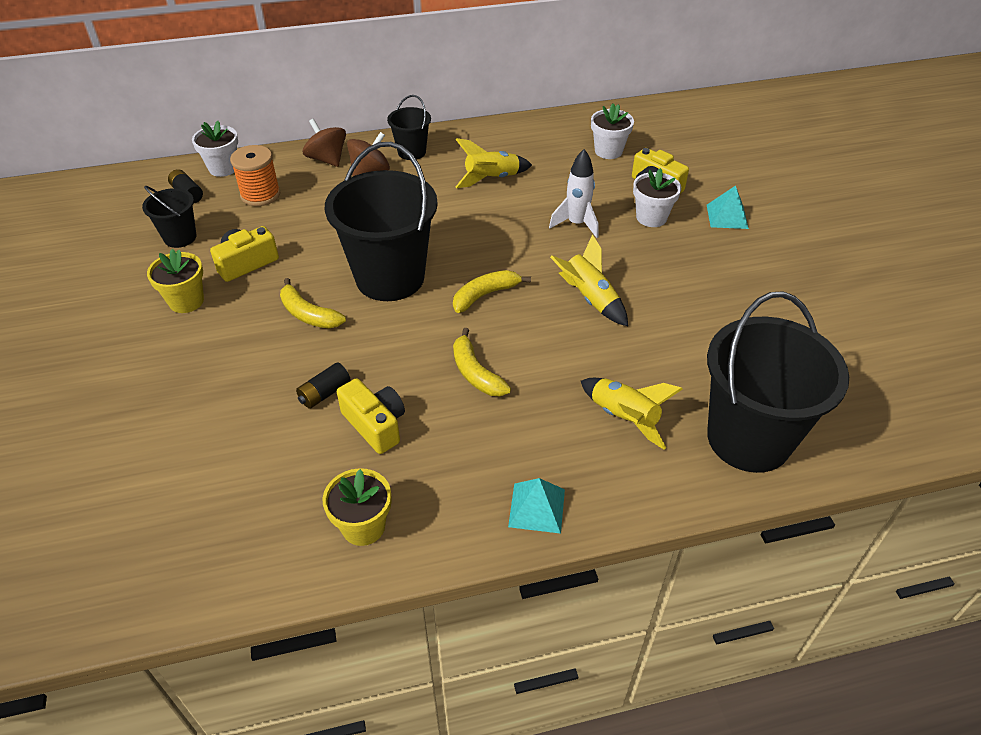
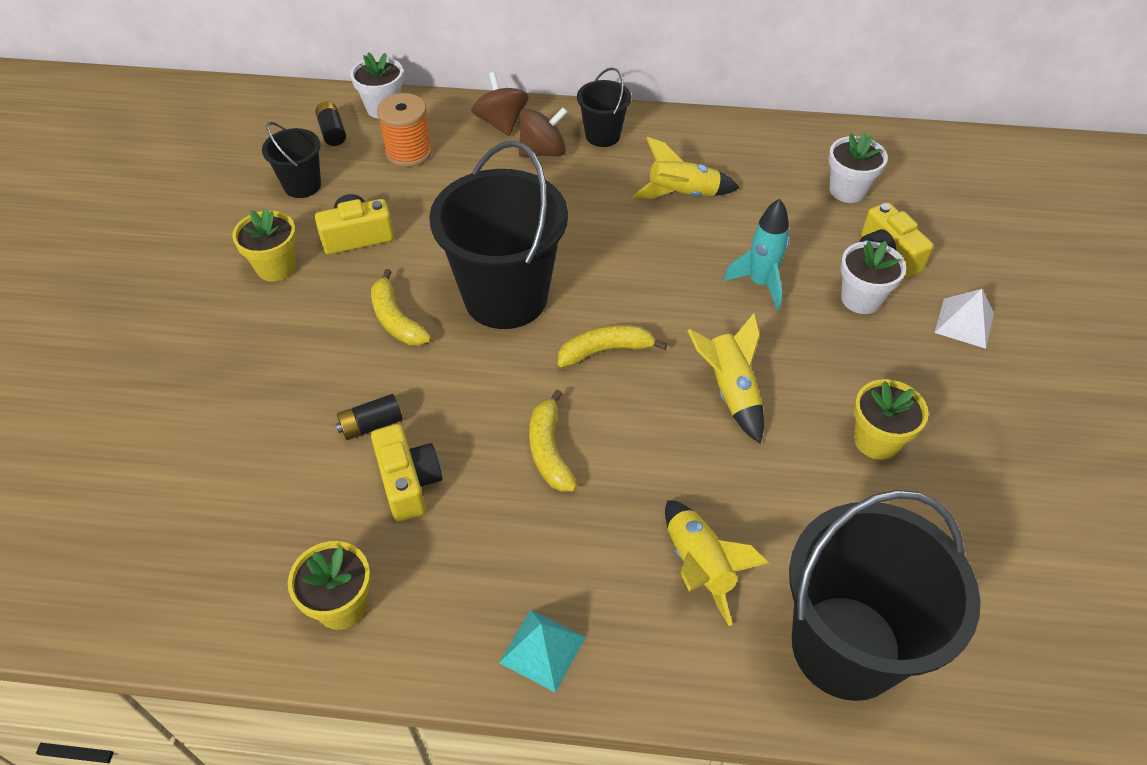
camera: 20 degrees right, 5 degrees up
white rocket [549,149,599,238] -> turquoise rocket [723,199,789,310]
turquoise pyramid [707,185,749,229] -> white pyramid [935,289,994,349]
none -> yellow flower pot [854,379,929,460]

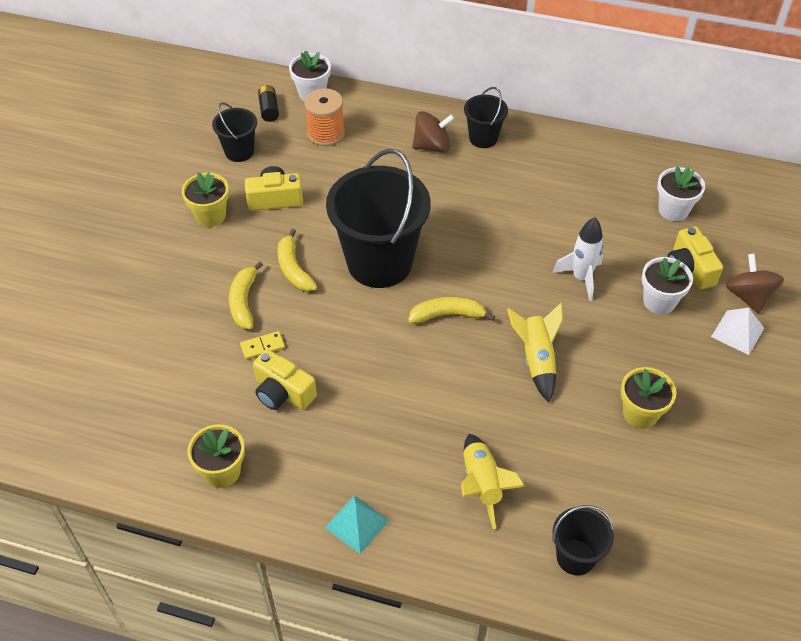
camera: 10 degrees right, 0 degrees up
black battery [336,394,403,440] -> yellow domino [240,331,285,360]
yellow camera [371,424,442,522] -> yellow camera turned 135 degrees clockwise [253,349,317,410]
brown spinning top [472,72,529,136] -> brown spinning top moved to [726,254,784,313]
yellow banana [529,390,577,492] -> yellow banana moved to [229,261,263,329]
yellow rocket [633,137,740,199] -> none
turquoise rocket [723,199,789,310] -> white rocket [553,217,603,301]
black bucket [789,490,981,701] -> black bucket [552,505,614,576], size x0.49

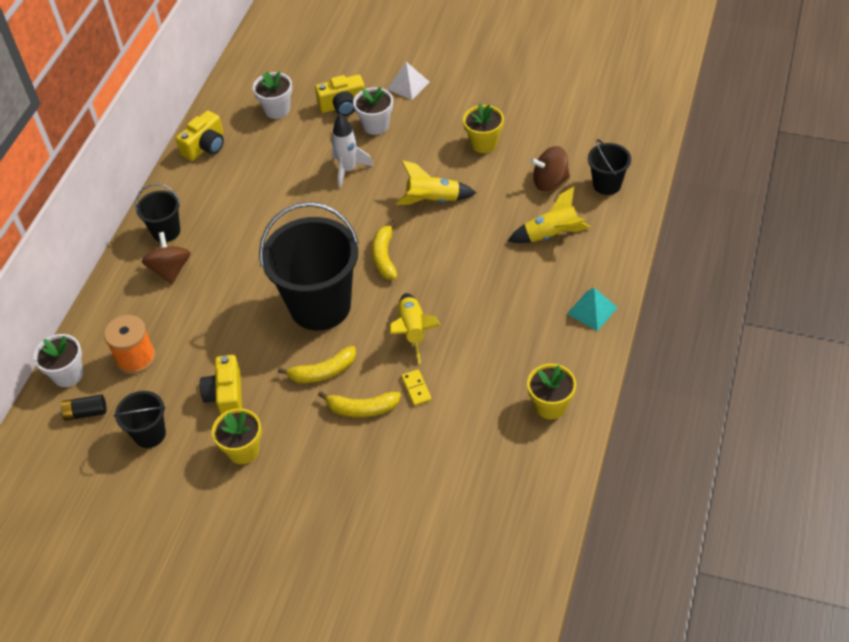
camera: 85 degrees left, 0 degrees up
yellow camera [253,349,317,410] -> yellow camera moved to [176,111,224,161]
brown spinning top [726,254,784,313] -> brown spinning top moved to [530,146,570,191]
none -> yellow rocket [390,293,440,364]

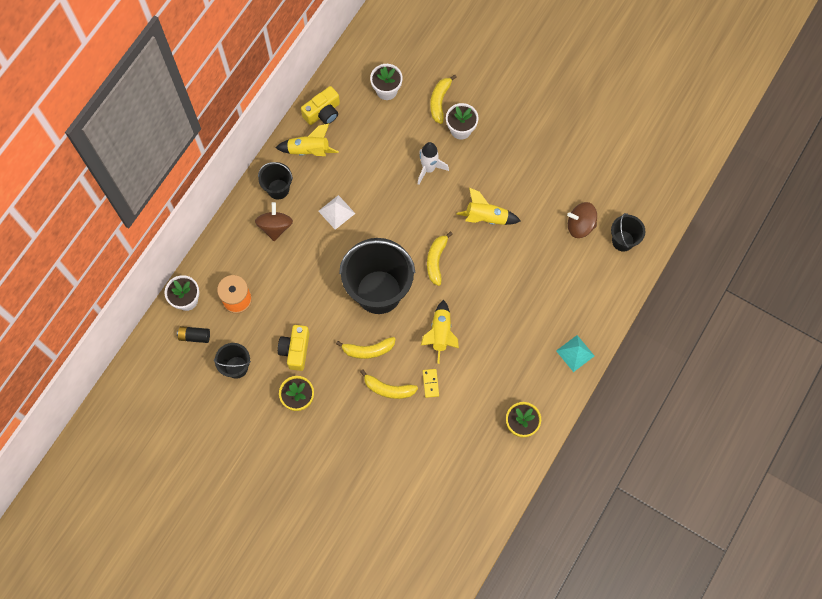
camera: 10 degrees right, 20 degrees up
yellow camera [315,75,365,116] -> yellow banana [430,75,456,124]
white pyramid [387,62,429,100] -> white pyramid moved to [318,195,356,230]
yellow flower pot [463,104,504,153] -> none
yellow rocket [508,187,591,243] -> yellow rocket moved to [275,124,339,156]

